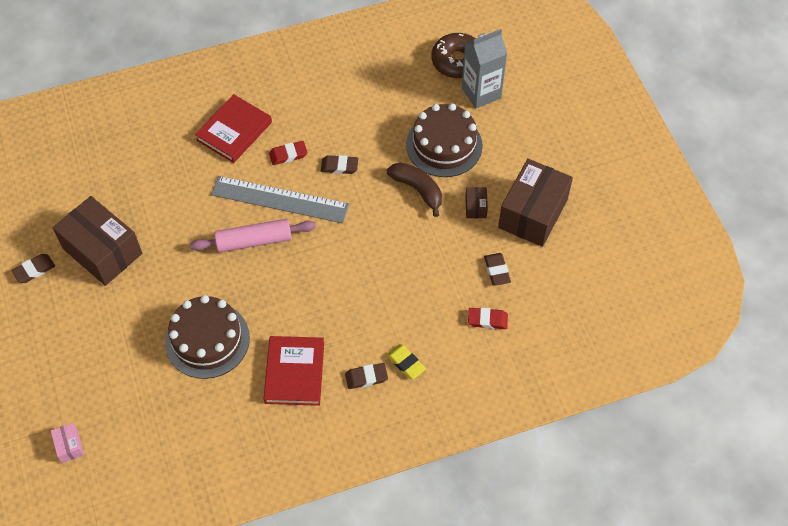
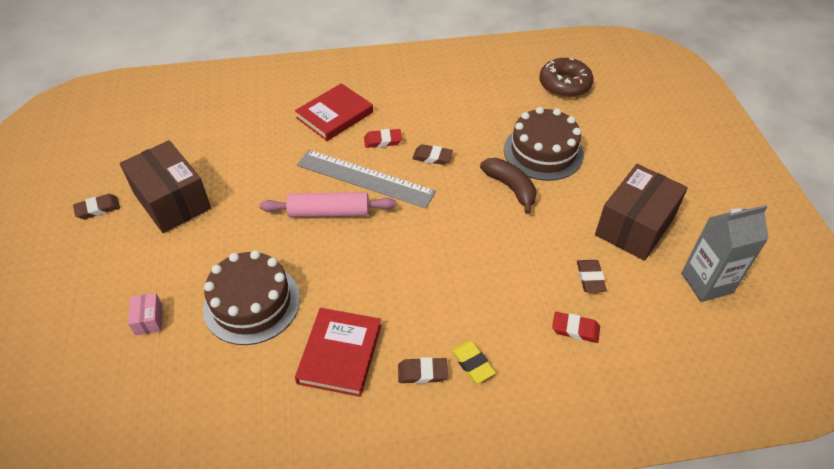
camera: 10 degrees right, 10 degrees down
pink box [51,423,84,463] -> pink box moved to [128,293,162,335]
grey carton [462,29,507,109] -> grey carton moved to [681,205,769,302]
brown box [465,187,488,218] -> none

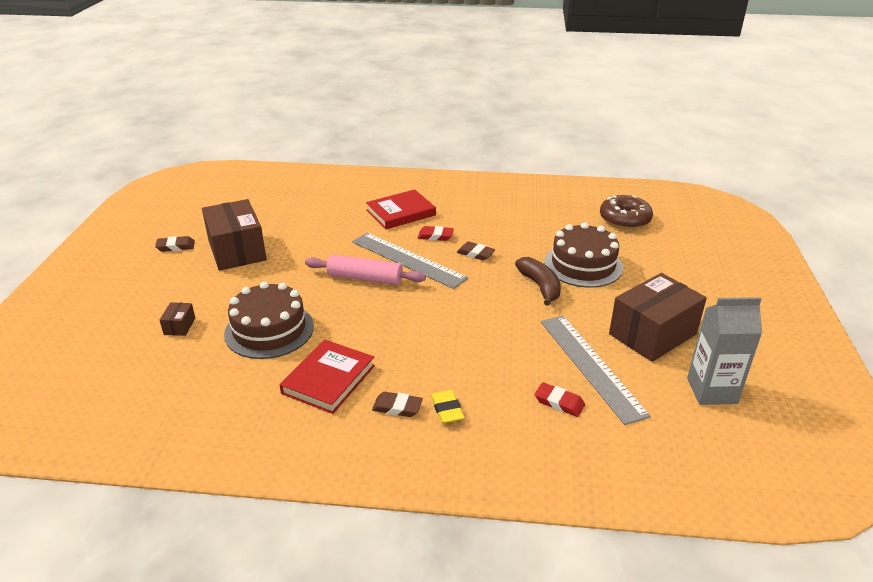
camera: 15 degrees right, 15 degrees down
pink box [128,293,162,335] -> brown box [160,302,195,336]
brown eraser [577,260,607,292] -> grey ruler [541,316,651,425]

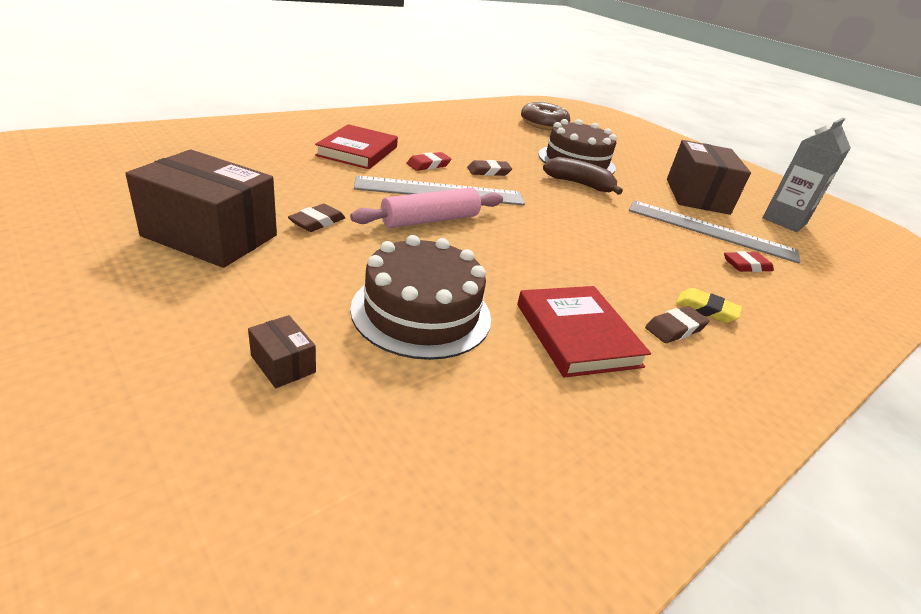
camera: 50 degrees left, 0 degrees up
brown eraser [155,236,195,252] -> brown eraser moved to [288,204,345,232]

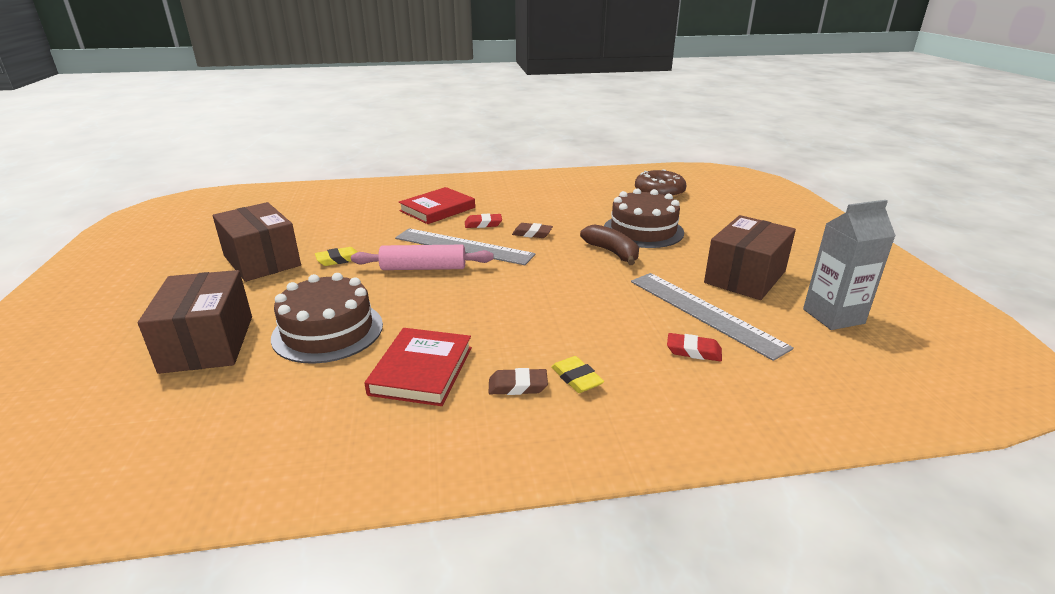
camera: 35 degrees right, 5 degrees down
brown box [248,315,316,388] -> brown box [138,270,252,374], size x2.40
brown eraser [288,204,345,232] -> yellow eraser [315,247,358,266]

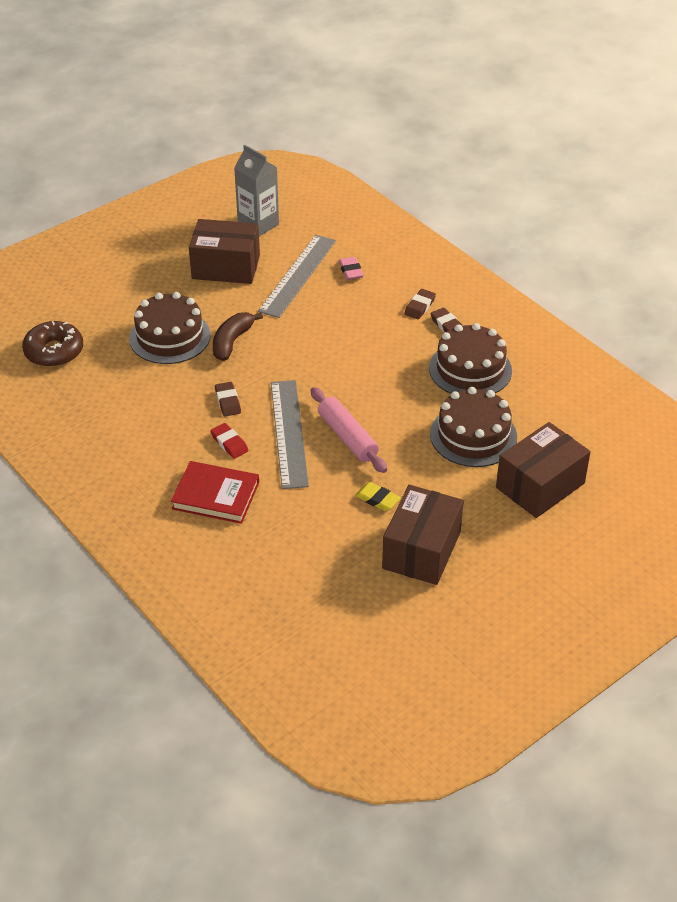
camera: 120 degrees left, 15 degrees up
red book [365,328,472,406] -> brown cake [429,323,512,394]
yellow eraser [551,356,604,393] -> brown eraser [404,289,436,319]
red eraser [667,333,722,361] -> pink eraser [339,257,364,280]

